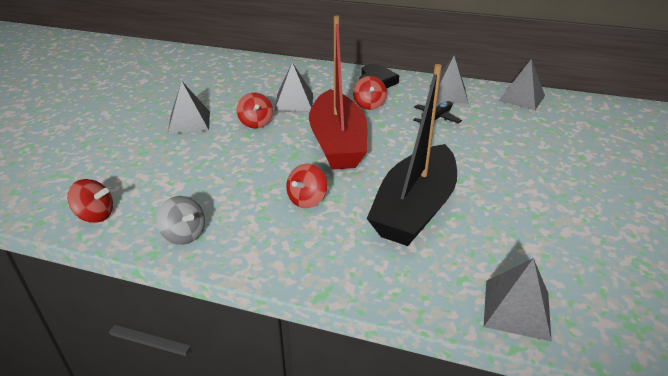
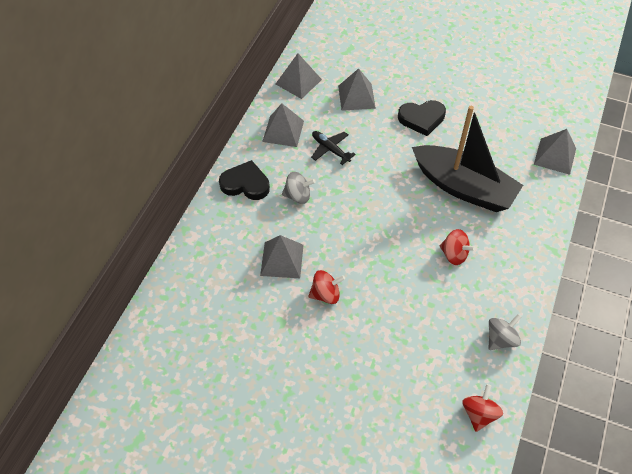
camera: 85 degrees left, 20 degrees up
grey pyramid [168,81,210,134] -> grey pyramid moved to [338,68,376,111]
red boat [309,16,367,170] -> none
red spinning top [353,76,387,110] -> grey spinning top [282,172,315,204]
none -> black heart [398,100,446,136]

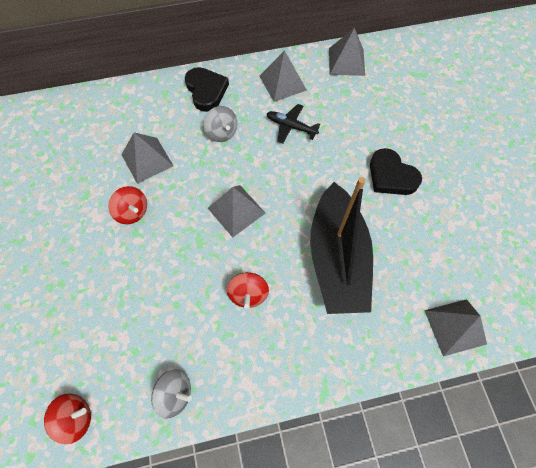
camera: 55 degrees right, 10 degrees up
black plane [311,131,356,165] -> black plane turned 75 degrees counterclockwise [267,104,321,143]
grey pyramid [338,68,376,111] -> grey pyramid moved to [208,185,265,237]

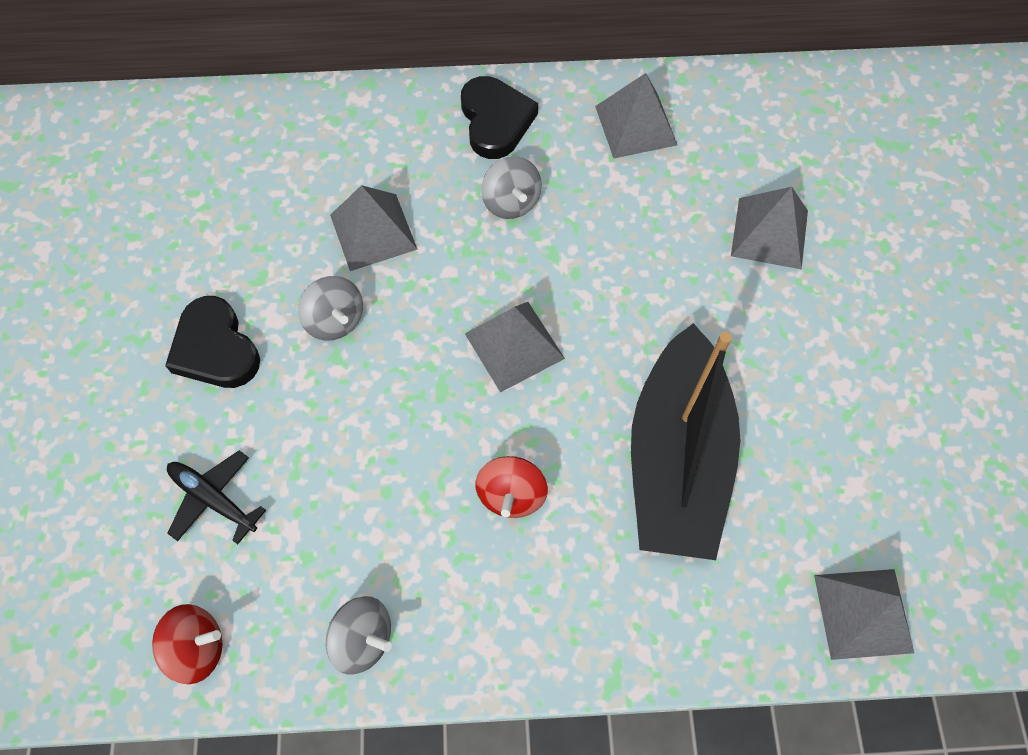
camera: 10 degrees right, 0 degrees up
red spinning top [108,186,147,224] -> grey spinning top [298,276,363,341]
black plane [267,104,321,143] -> black plane moved to [167,451,266,544]
grey pyramid [329,28,365,76] -> grey pyramid moved to [731,187,808,270]
black heart [370,148,422,195] -> black heart moved to [165,296,260,388]

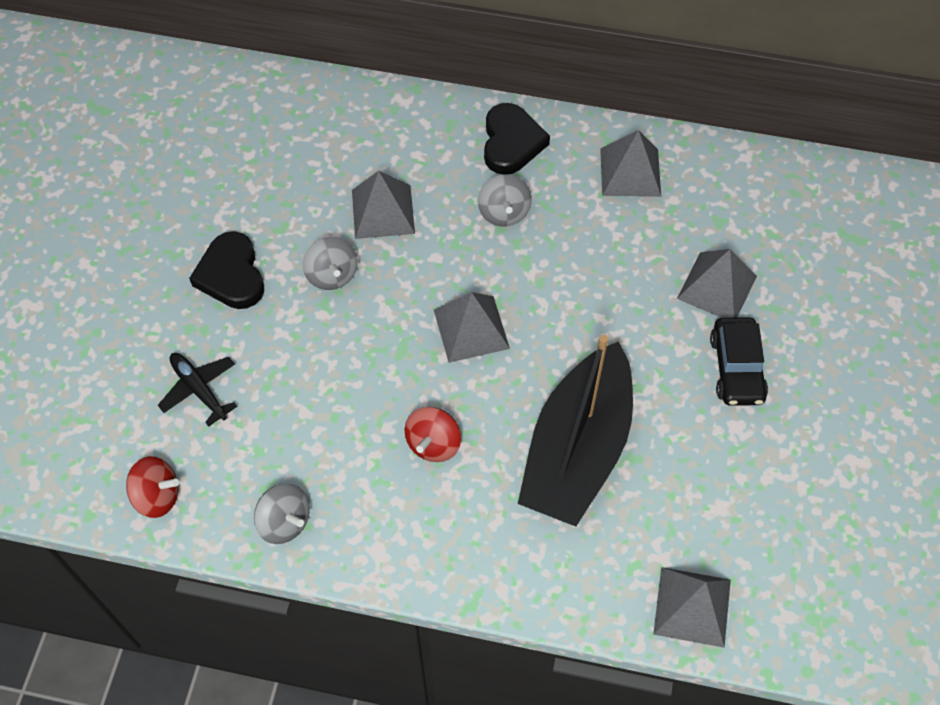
camera: 15 degrees right, 5 degrees down
none -> black car [710,317,768,406]

